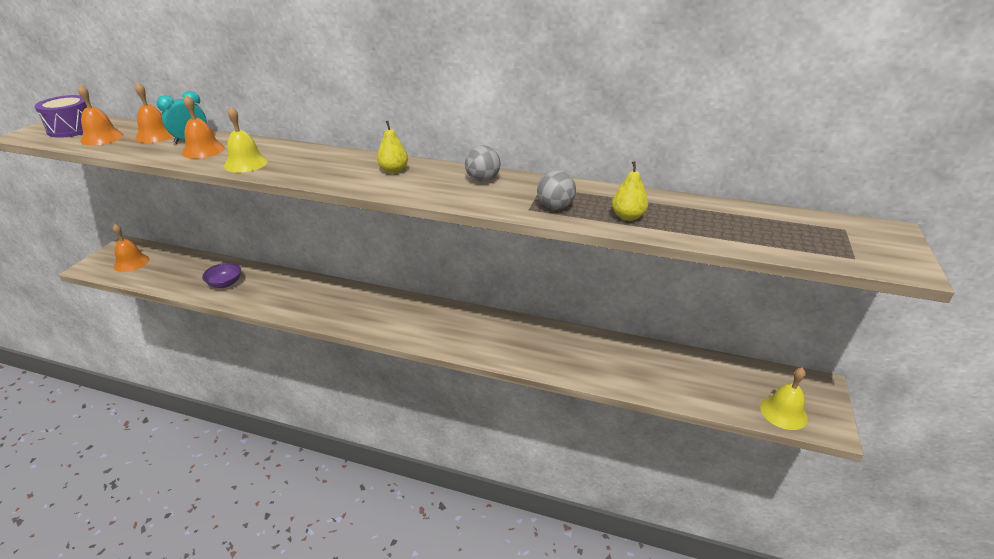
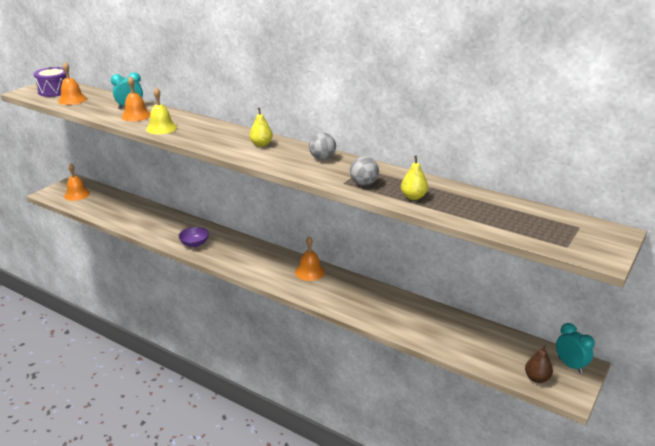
camera: 15 degrees right, 5 degrees down
orange bell [135,83,174,143] -> orange bell moved to [295,236,325,281]
purple bowl [202,263,241,288] -> purple bowl moved to [178,227,209,247]
yellow bell [760,367,808,430] -> brown pear [525,345,553,383]
none -> turquoise clock [556,323,595,374]

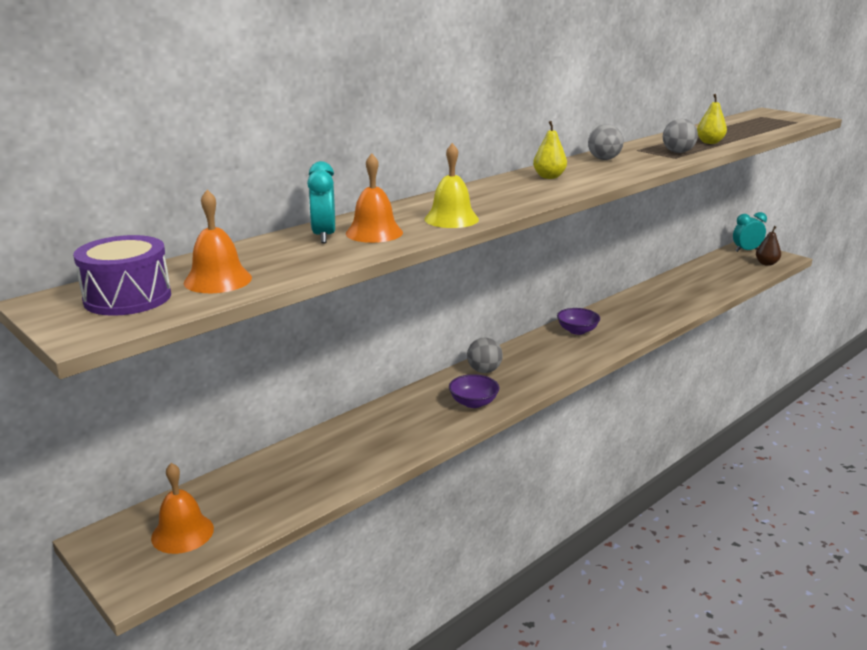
camera: 75 degrees left, 5 degrees down
orange bell [295,236,325,281] -> purple bowl [557,308,600,335]
none -> grey ball [467,337,503,373]

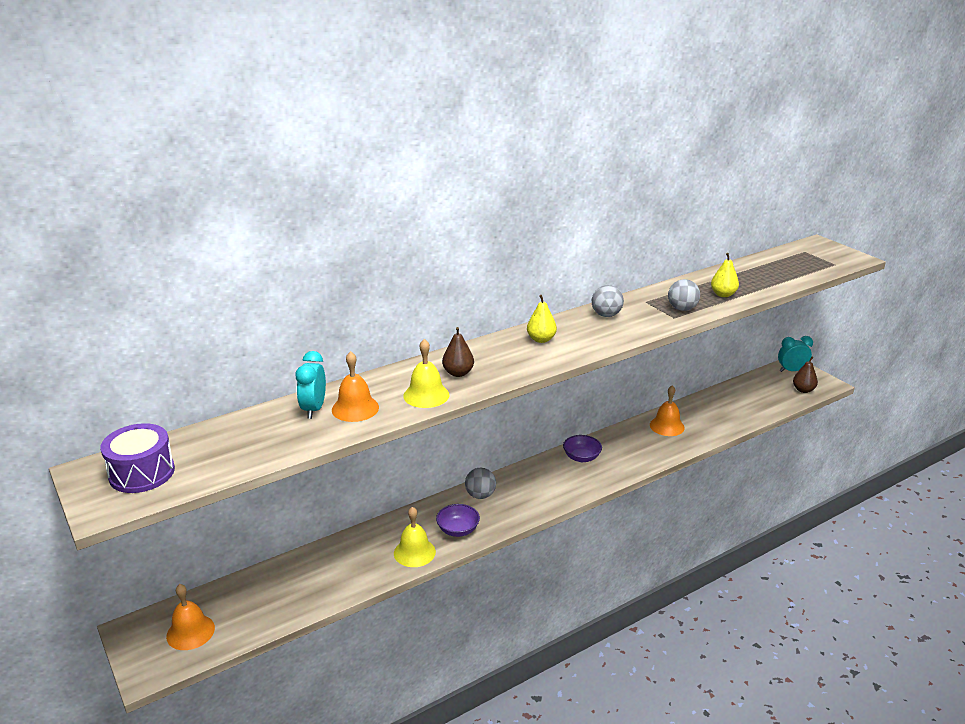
camera: 10 degrees right, 5 degrees up
orange bell [184,190,252,293] -> orange bell moved to [650,385,685,436]
none -> yellow bell [394,507,436,567]
none -> brown pear [442,327,474,377]

